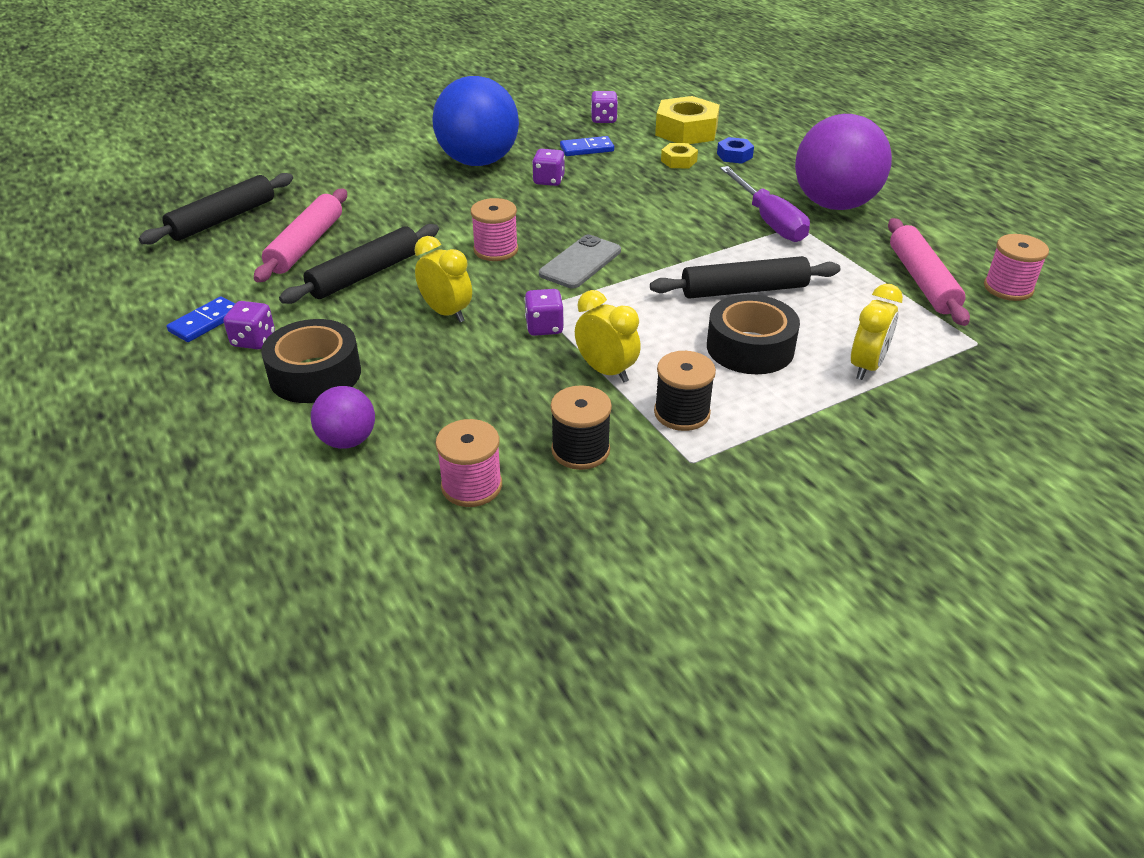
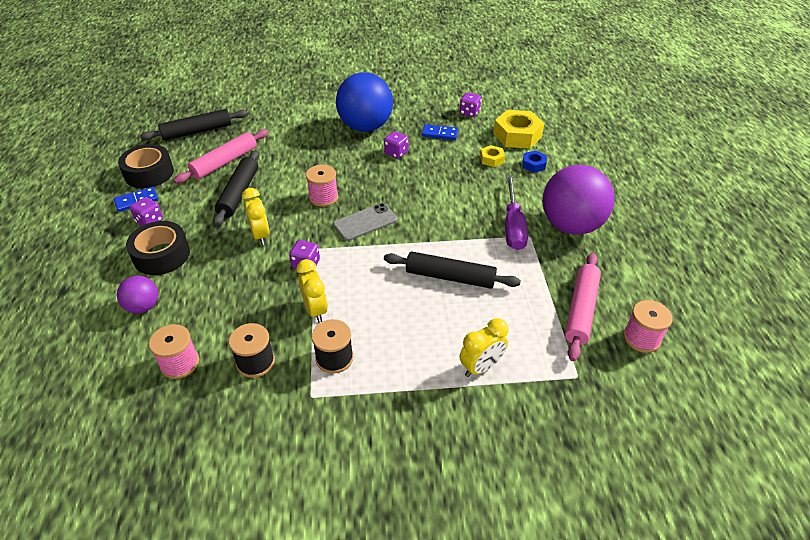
camera: 25 degrees right, 5 degrees up
black rolling pin [279,224,439,304] -> black rolling pin turned 60 degrees counterclockwise [213,150,259,227]
black tape [707,294,800,374] -> black tape moved to [118,144,174,188]

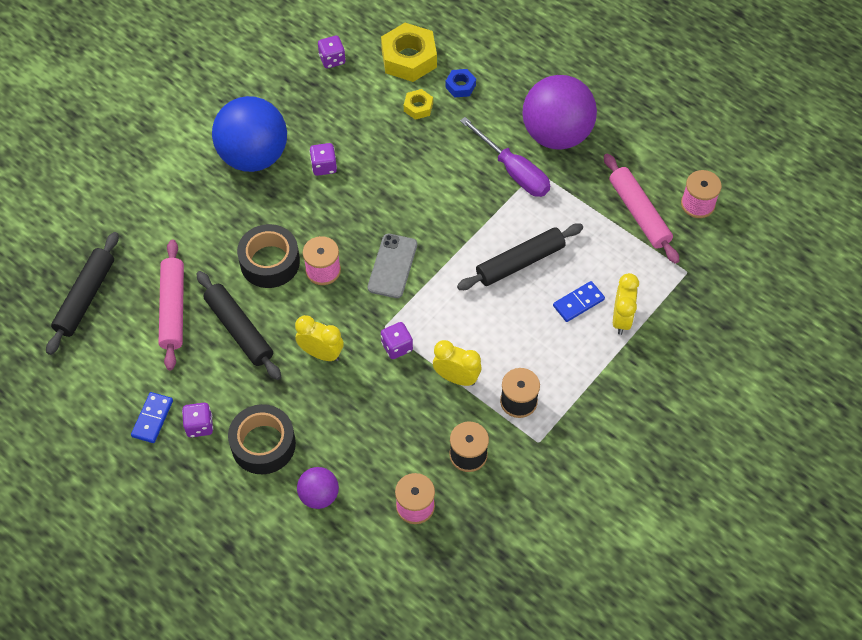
camera: 45 degrees left, 15 degrees up
black tape [118,144,174,188] -> black tape moved to [237,224,300,288]
blue domino [422,124,458,140] -> blue domino moved to [553,281,605,322]

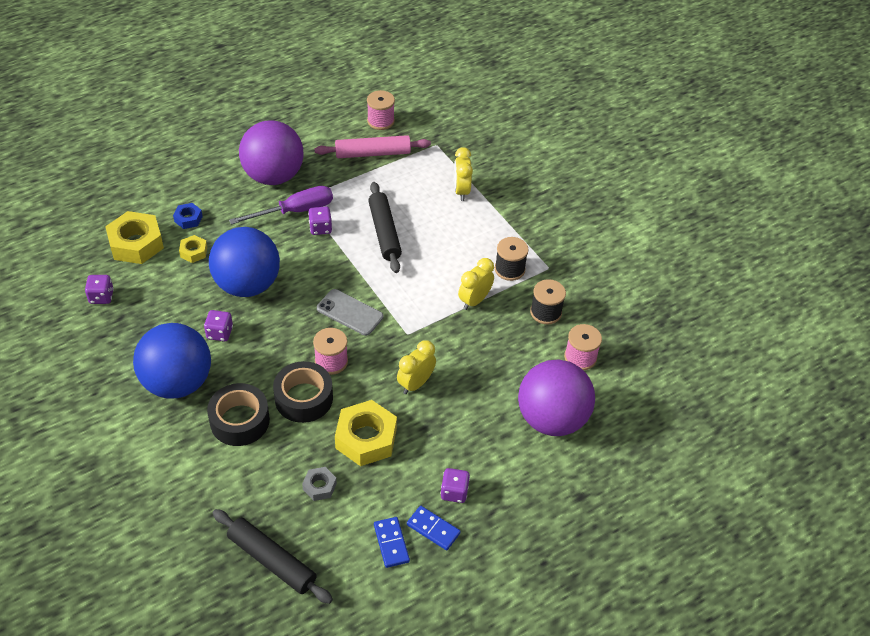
camera: 75 degrees left, 10 degrees down
pink rolling pin [158,239,184,370] -> grey nut [302,467,337,501]
black rolling pin [197,271,281,380] -> yellow nut [335,400,397,466]
black tape [228,404,296,474] -> black tape moved to [207,383,270,446]
purple ball [297,467,339,509] -> purple ball [518,359,595,436], size x2.04
purple dice [381,322,413,359] -> purple dice moved to [308,207,332,235]
blue domino [553,281,605,322] -> blue domino moved to [374,517,410,568]
yellow clock [613,273,639,335] -> yellow clock turned 120 degrees counterclockwise [454,147,473,201]
none -> blue ball [209,227,280,297]

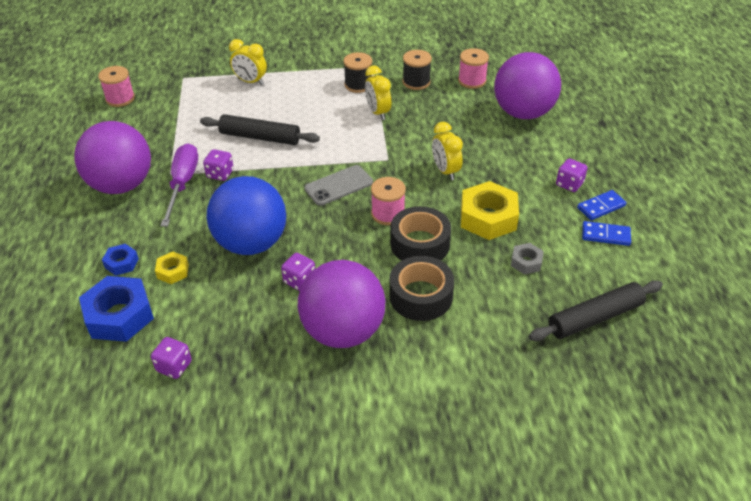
camera: 60 degrees left, 5 degrees down
yellow nut [105,211,164,264] -> blue nut [79,276,154,342]
blue ball [133,323,211,398] -> purple ball [298,260,385,348]
pink rolling pin [315,135,431,158] -> none

